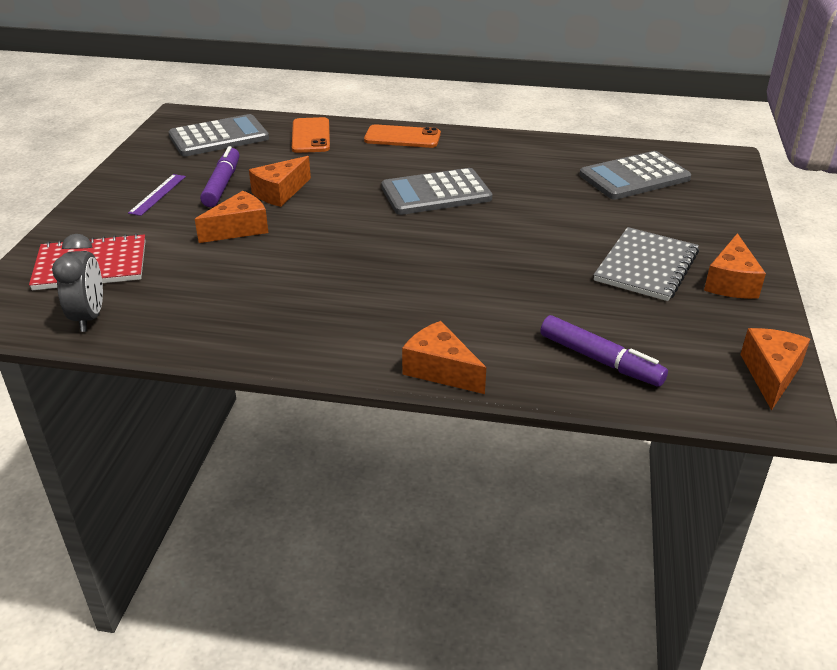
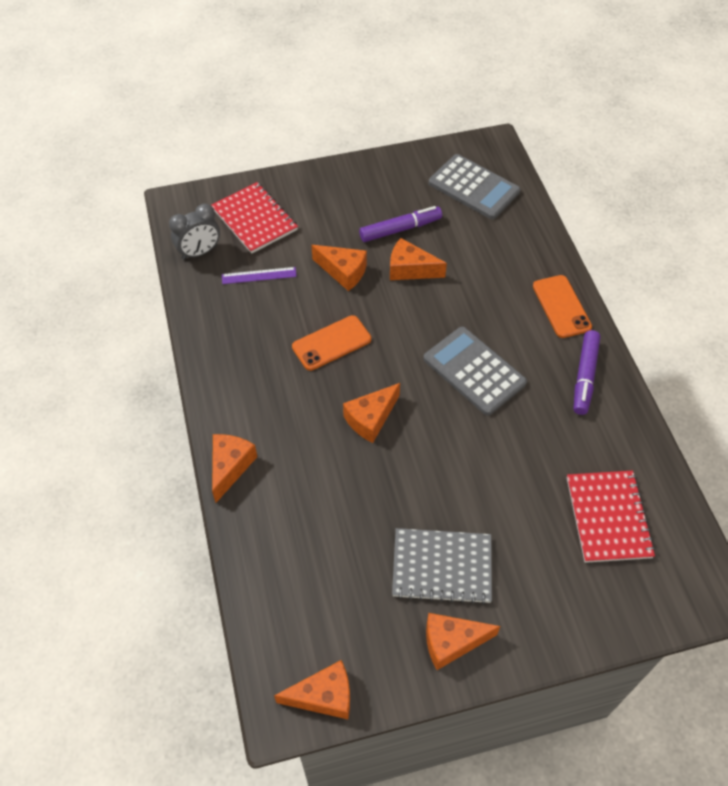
camera: 65 degrees right, 20 degrees up
purple ruler [128,174,186,216] -> purple ruler moved to [222,267,297,284]
orange phone [292,117,330,153] -> orange phone moved to [292,315,371,371]
purple marker [540,315,668,387] -> purple marker moved to [574,330,601,415]
grey calculator [579,151,691,200] -> red notebook [567,470,655,563]
none -> orange cheese [343,383,400,443]

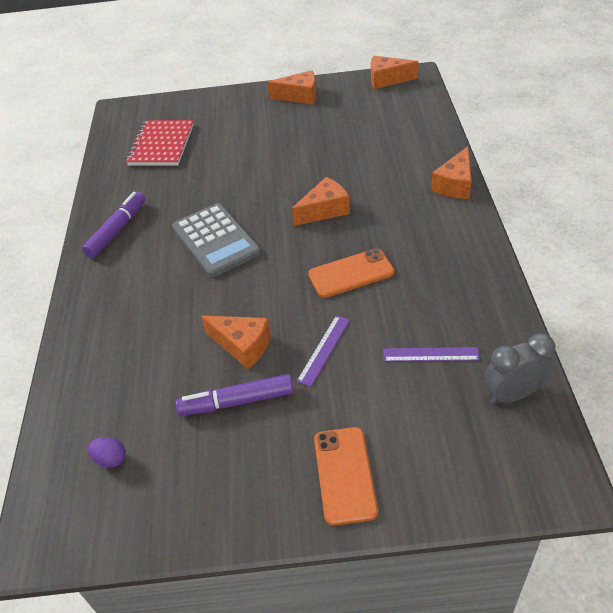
camera: 165 degrees left, 10 degrees down
red notebook [211,182,298,254] -> none
orange cheese [311,245,367,291] -> purple ruler [296,315,350,387]
grey notebook [392,528,492,604] -> none
grey calculator [429,154,520,219] -> purple egg [88,437,126,468]
orange phone [533,275,592,338] -> orange phone moved to [314,427,378,526]

